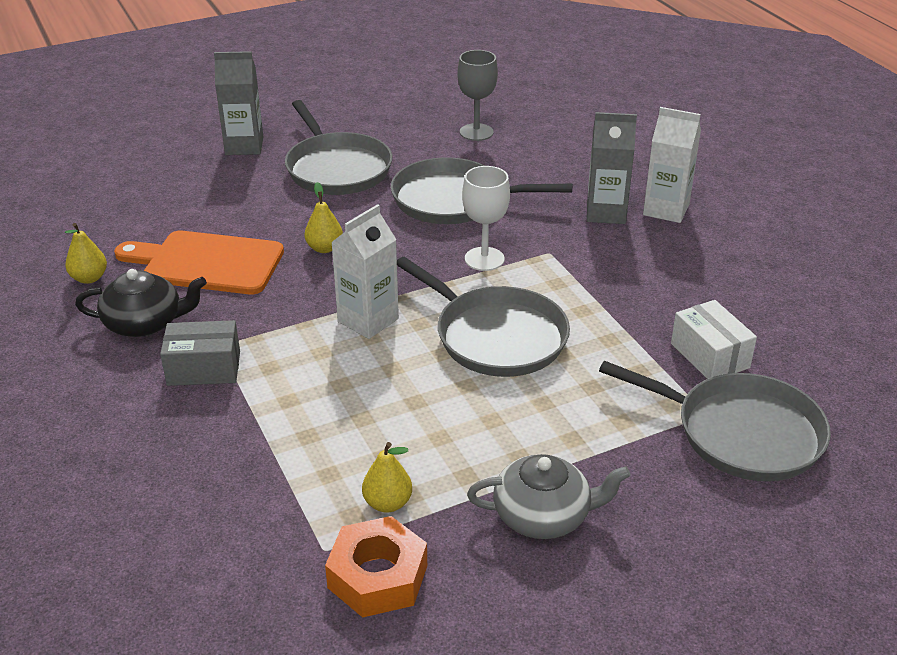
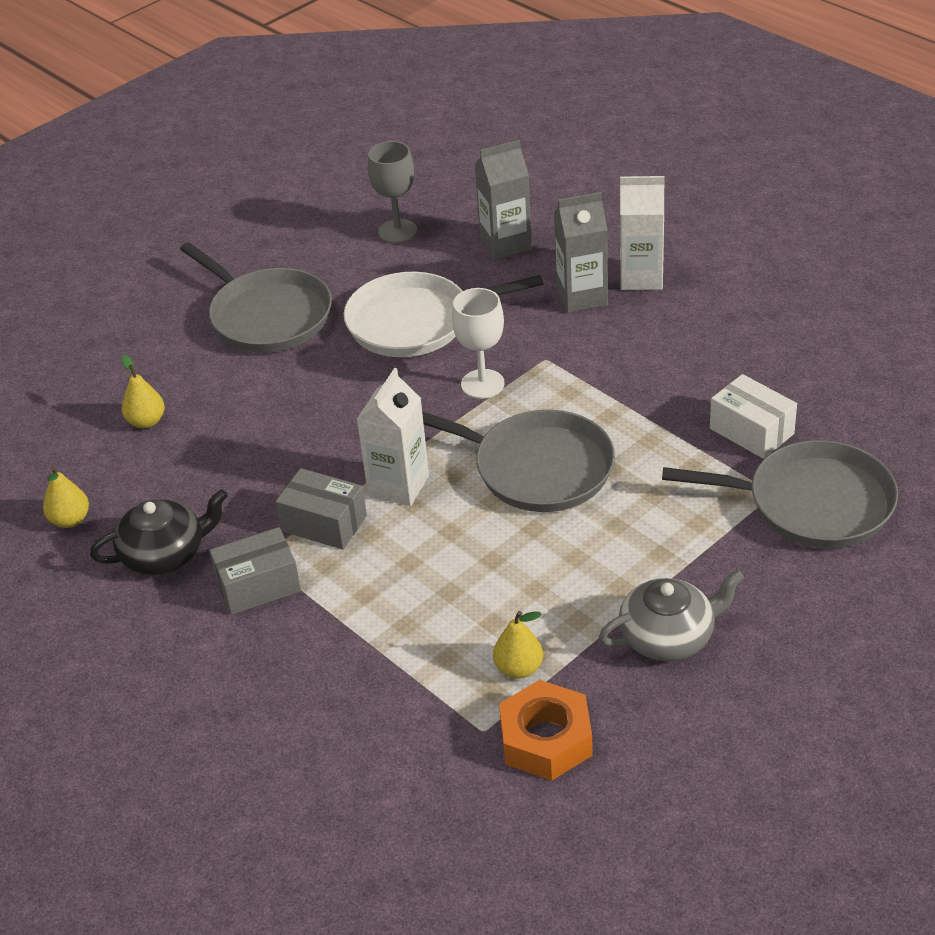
camera: 15 degrees left, 5 degrees up
orange cutting board [114,231,284,294] -> none
grey carton [214,51,263,155] -> grey carton moved to [475,140,532,260]
yellow pear [305,182,343,253] -> yellow pear moved to [121,355,165,428]
grey pan [391,157,572,224] -> white pan [344,272,543,357]
none -> grey box [275,468,367,550]

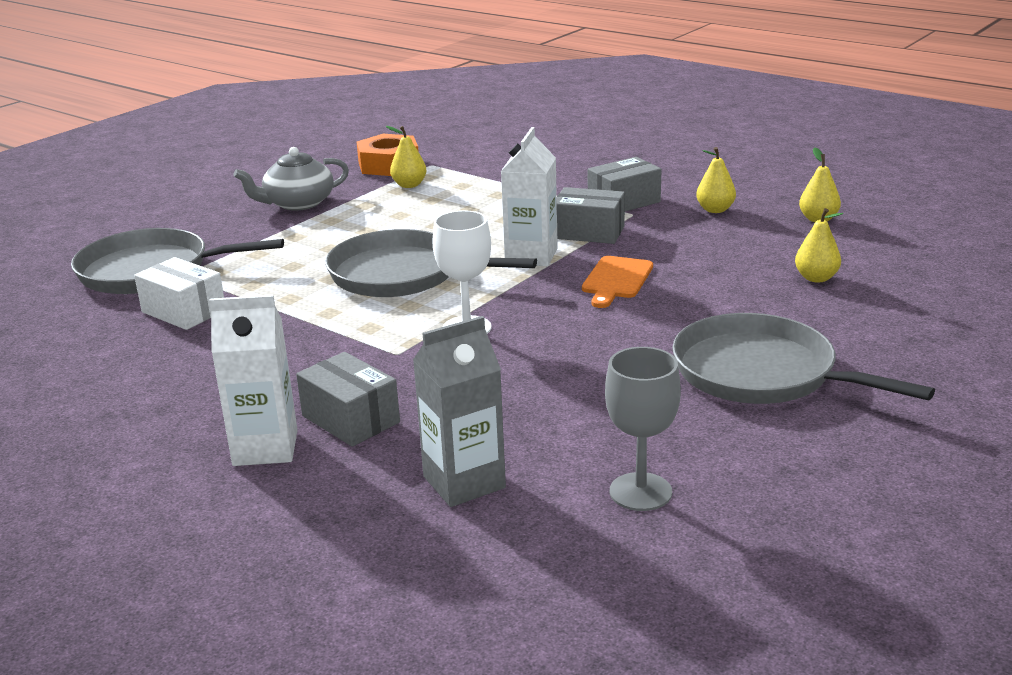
camera: 170 degrees right, 15 degrees down
black teapot [90,489,228,575] -> yellow pear [696,147,736,213]
white pan [344,272,543,357] -> none
grey carton [554,192,608,313] -> grey box [296,352,400,447]
none -> orange cutting board [582,256,653,308]

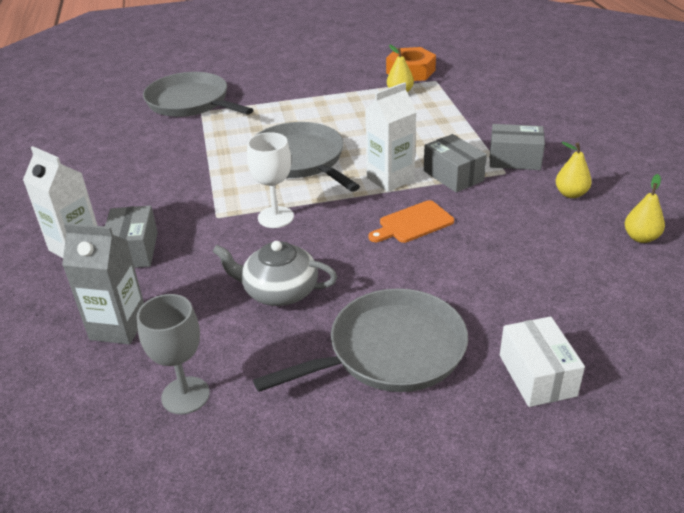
camera: 40 degrees right, 10 degrees up
white box [134,257,224,330] -> white box moved to [500,317,585,407]
grey teapot [234,147,349,211] -> grey teapot moved to [212,241,337,306]
grey pan [672,313,935,404] -> grey pan turned 75 degrees clockwise [253,288,468,392]
yellow pear [795,208,843,283] -> none

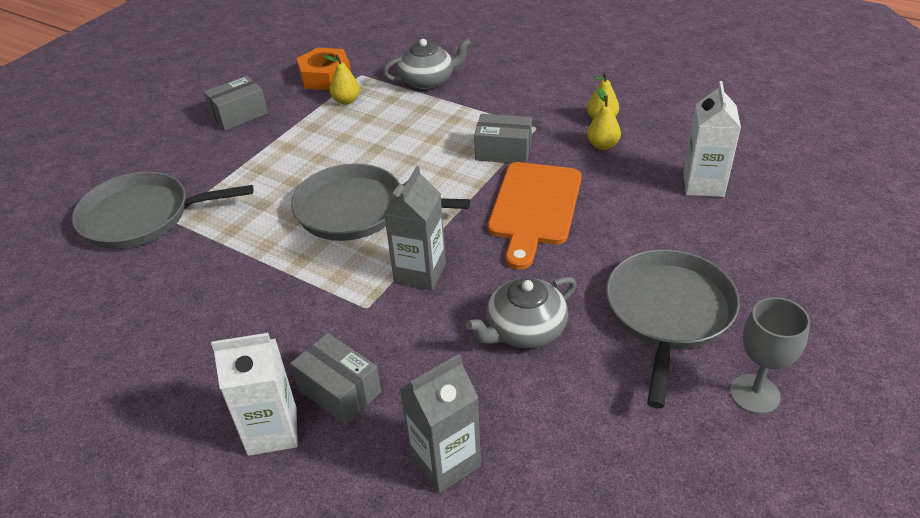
camera: 45 degrees left, 5 degrees up
grey goblet [137,294,210,415] -> grey goblet moved to [730,297,810,414]
white goblet [247,132,294,228] -> grey carton [384,166,446,291]
white carton [365,82,416,192] -> white carton moved to [683,81,741,197]
orange cutting board [368,200,454,243] -> orange cutting board [488,162,582,269], size x1.73
grey box [490,124,545,170] -> grey box moved to [204,76,268,130]
white box [500,317,585,407] -> none
yellow pear [625,174,665,243] -> yellow pear moved to [587,88,621,150]
none -> grey teapot [383,38,471,89]

